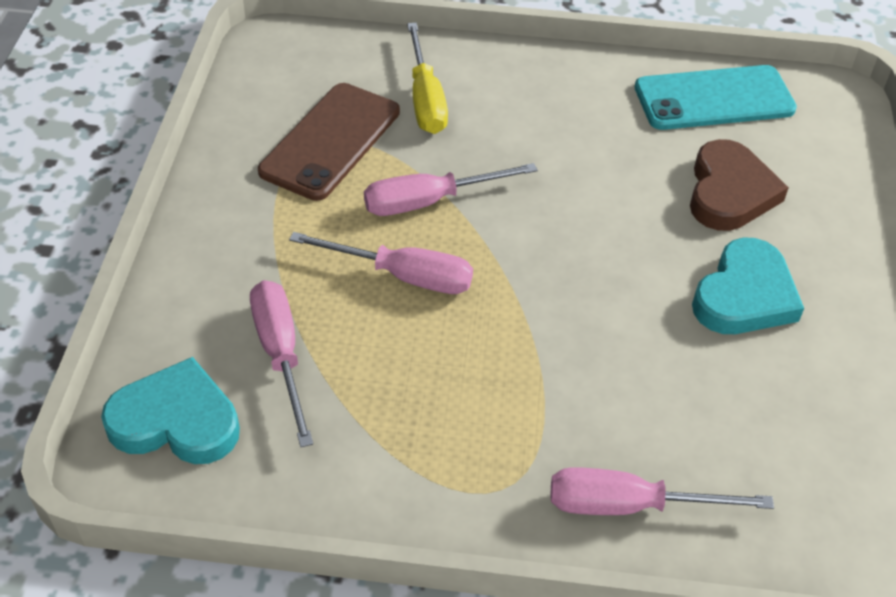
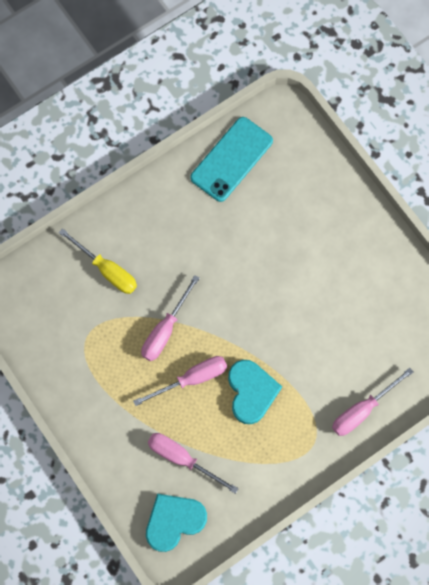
camera: 40 degrees left, 25 degrees up
brown phone [258,83,400,201] -> none
brown heart [690,139,789,231] -> none
turquoise heart [692,237,804,334] -> turquoise heart moved to [228,360,282,424]

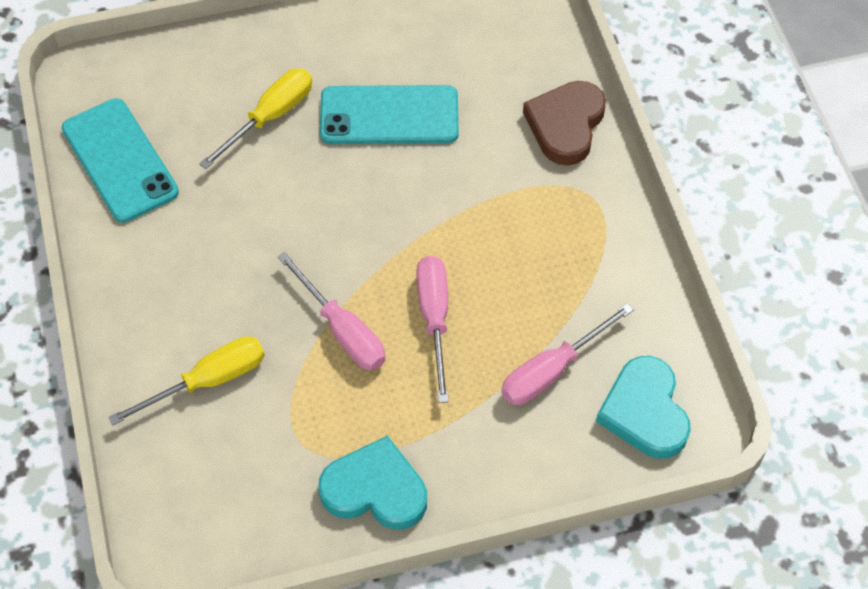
camera: 70 degrees left, 15 degrees down
turquoise heart [228,360,282,424] -> turquoise heart moved to [318,435,427,530]
pink screwdriver [332,368,413,436] -> brown heart [523,81,606,165]
none -> yellow screwdriver [199,69,312,169]
none -> turquoise phone [320,85,459,144]

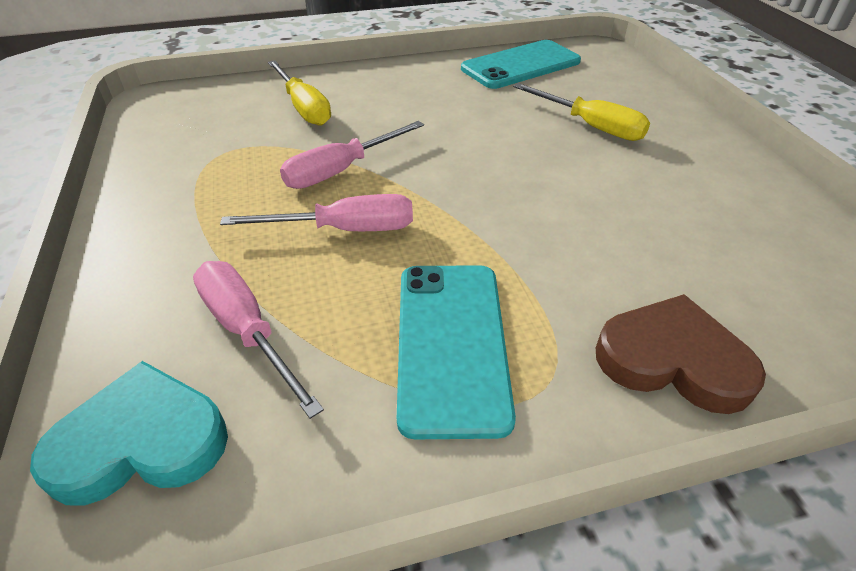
camera: 90 degrees right, 15 degrees down
turquoise heart [318,435,427,530] -> none
turquoise phone [320,85,459,144] -> turquoise phone moved to [397,265,516,439]

